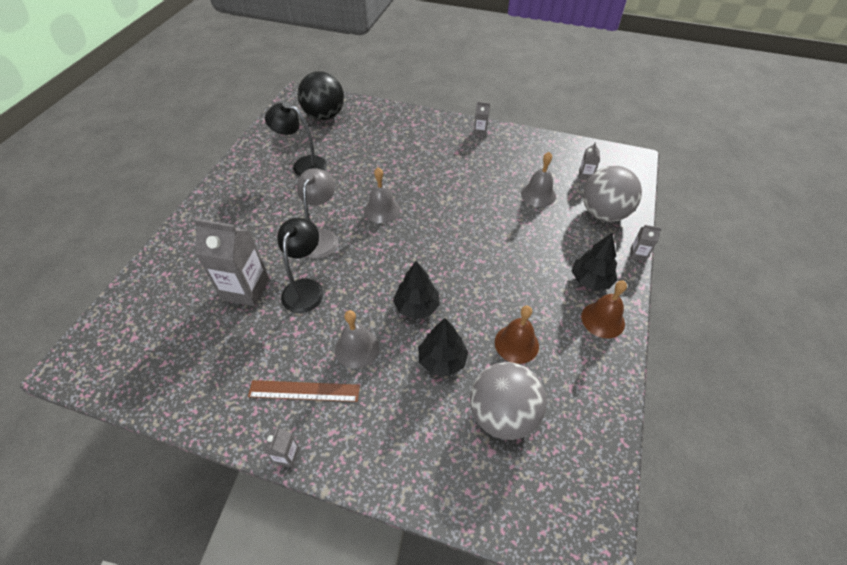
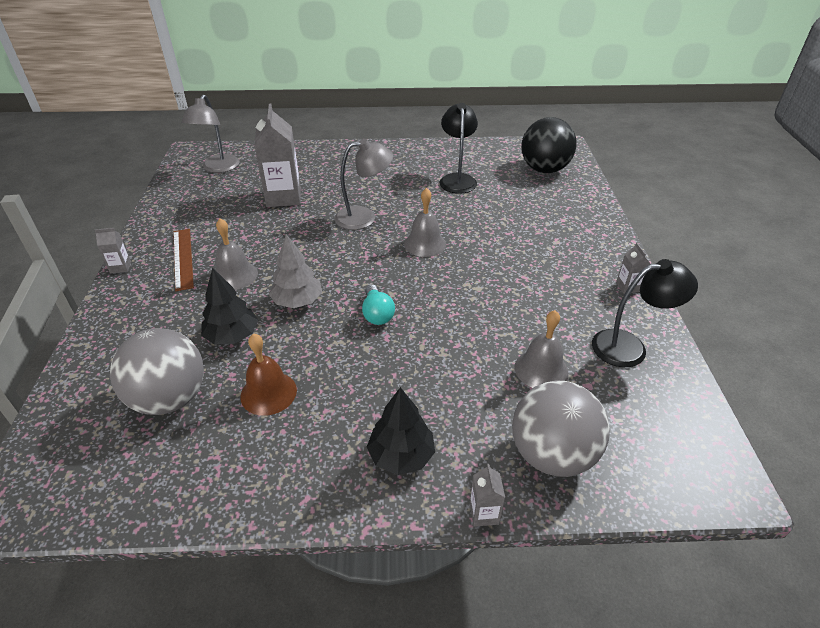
camera: 70 degrees right, 10 degrees down
black lamp [277,218,324,313] -> black lamp moved to [592,259,698,367]
black tree [393,261,440,319] -> grey tree [269,234,322,308]
grey carton [579,142,600,180] -> none
brown bell [581,280,627,338] -> none
none -> grey lamp [181,94,240,173]
none -> turquoise light bulb [362,285,395,325]

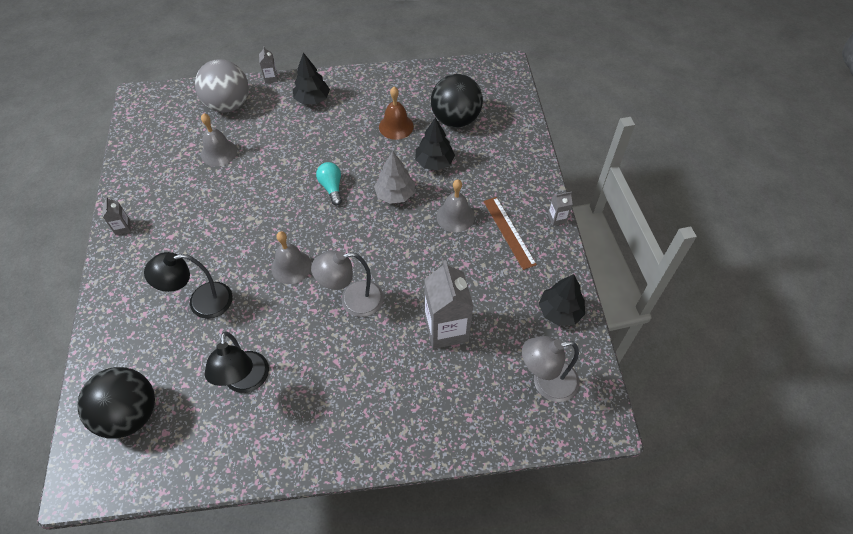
camera: 175 degrees right, 15 degrees up
grey ball [110,328,204,415] -> black ball [431,74,483,128]
grey lamp [181,94,240,173] -> grey lamp turned 105 degrees counterclockwise [522,336,579,402]
black lamp [592,259,698,367] -> black lamp moved to [144,252,233,319]
none -> black tree [539,274,585,326]

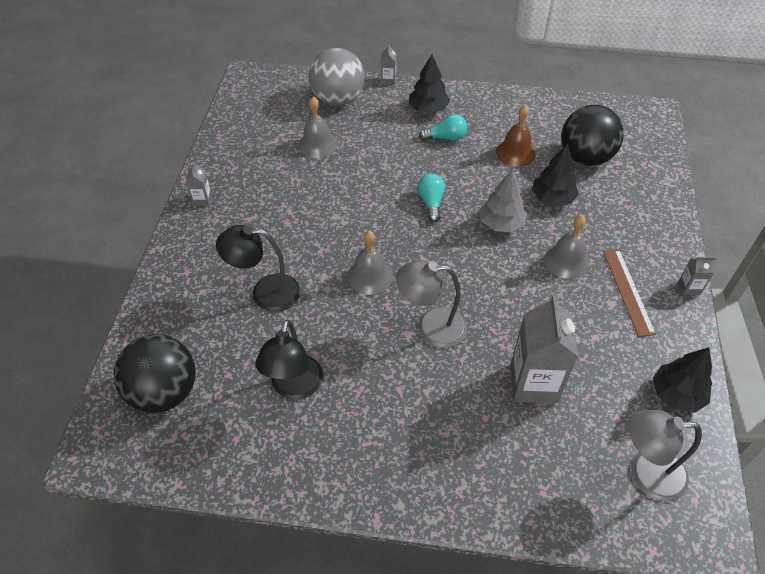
camera: 15 degrees right, 5 degrees down
none -> turquoise light bulb [419,114,467,141]

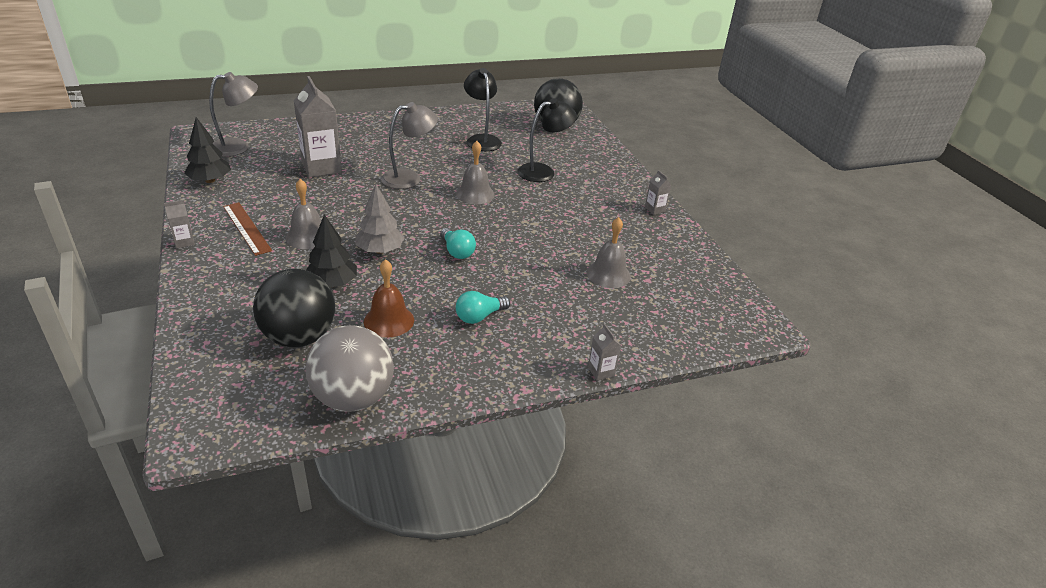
camera: 150 degrees right, 15 degrees down
grey ball [309,48,365,106] -> grey ball moved to [306,325,394,412]
black tree [409,54,450,113] -> none

